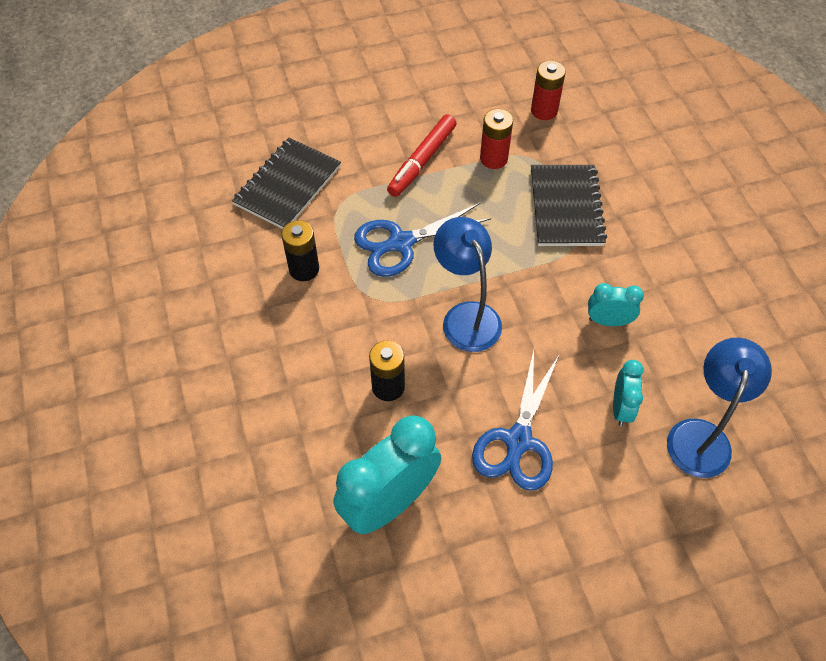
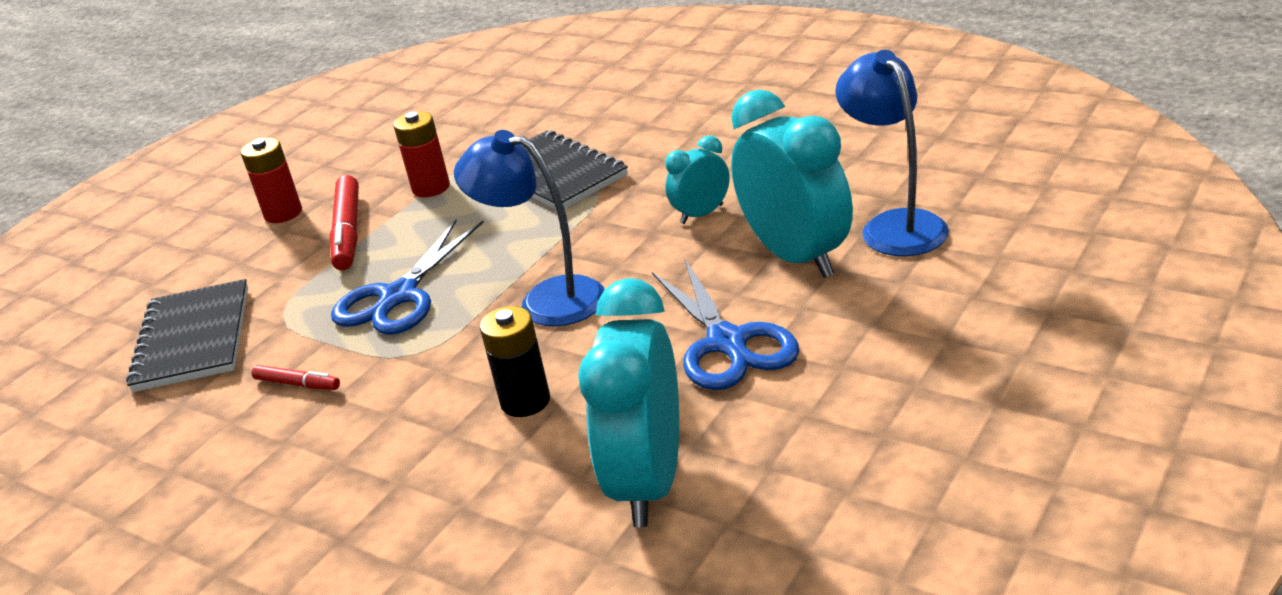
camera: 35 degrees left, 25 degrees down
black battery [281,220,319,281] -> red marker [252,365,340,390]
red battery [531,60,566,120] -> red battery moved to [241,137,302,223]
turquoise clock [613,360,644,426] -> turquoise clock [731,90,853,278], size x1.97

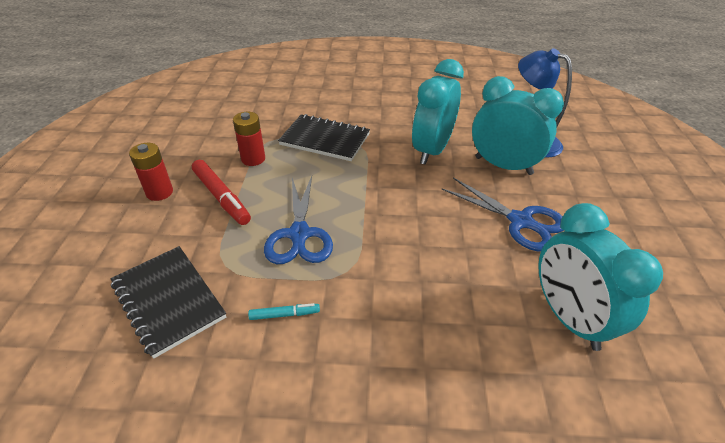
camera: 35 degrees left, 10 degrees up
red marker [252,365,340,390] -> turquoise marker [248,303,320,320]
blue lamp [454,130,605,327] -> none
black battery [480,306,550,417] -> none
turquoise clock [665,136,730,224] -> turquoise clock [412,59,464,165], size x1.97

